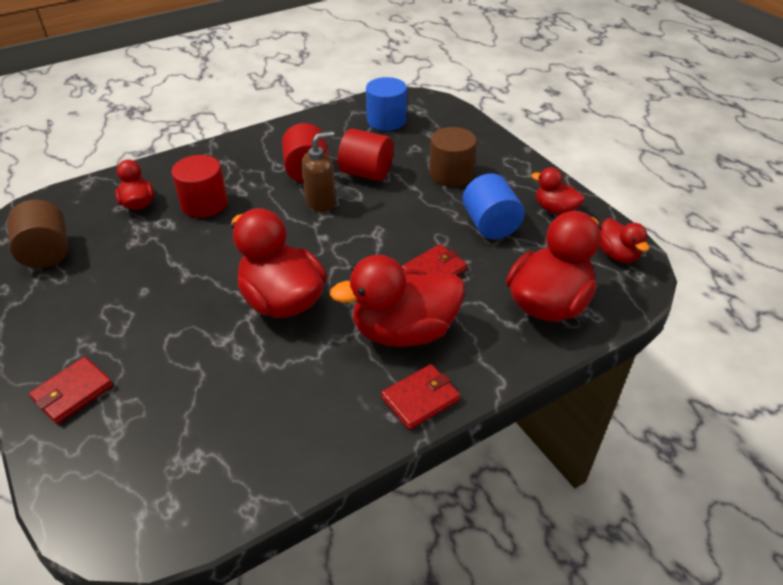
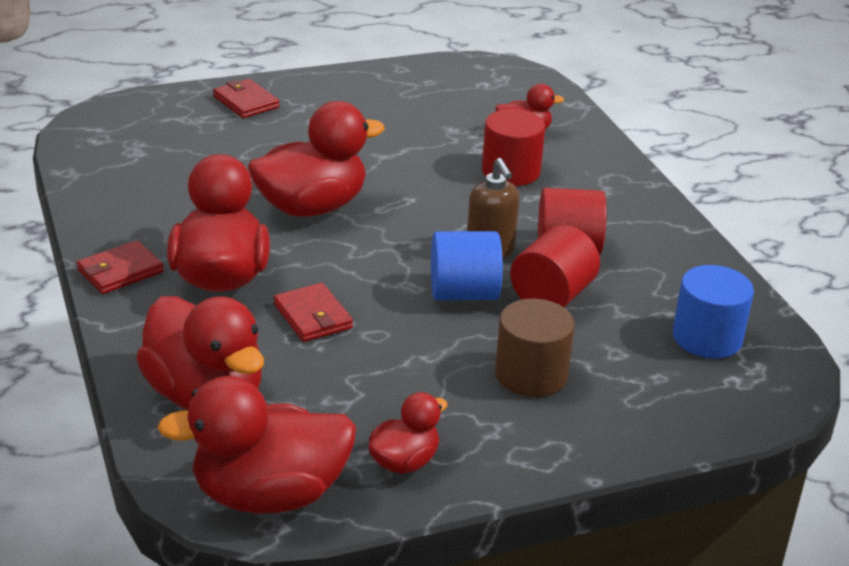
camera: 100 degrees right, 10 degrees down
brown cylinder [8,200,68,268] -> none
red wallet [381,364,460,430] -> red wallet turned 75 degrees clockwise [77,240,164,294]
blue cylinder [462,173,525,239] -> blue cylinder moved to [431,231,503,300]
red duck [600,218,649,263] -> red duck [157,376,356,514], size x1.89

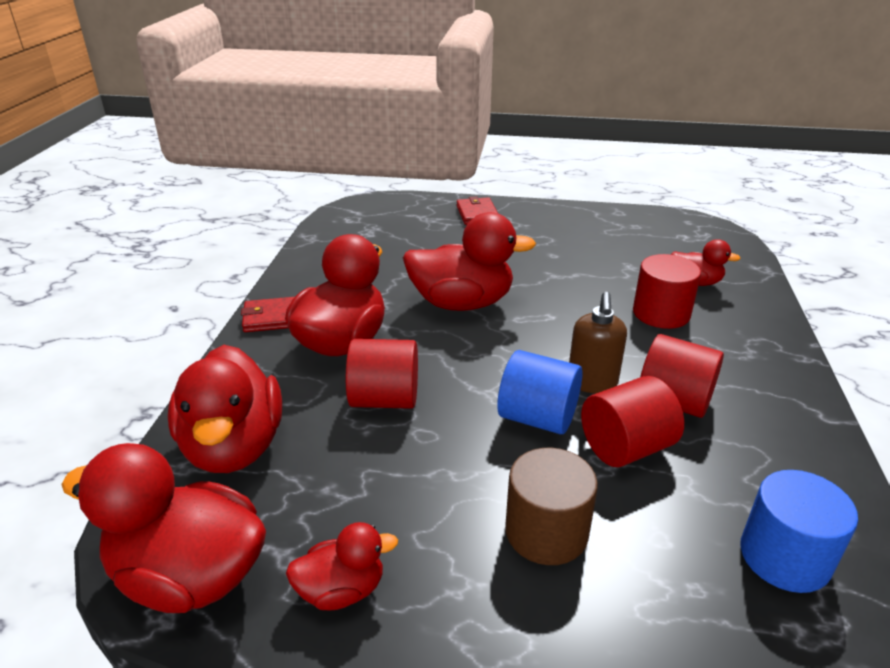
camera: 30 degrees right, 0 degrees up
red wallet [274,283,353,342] -> red cylinder [346,339,418,409]

